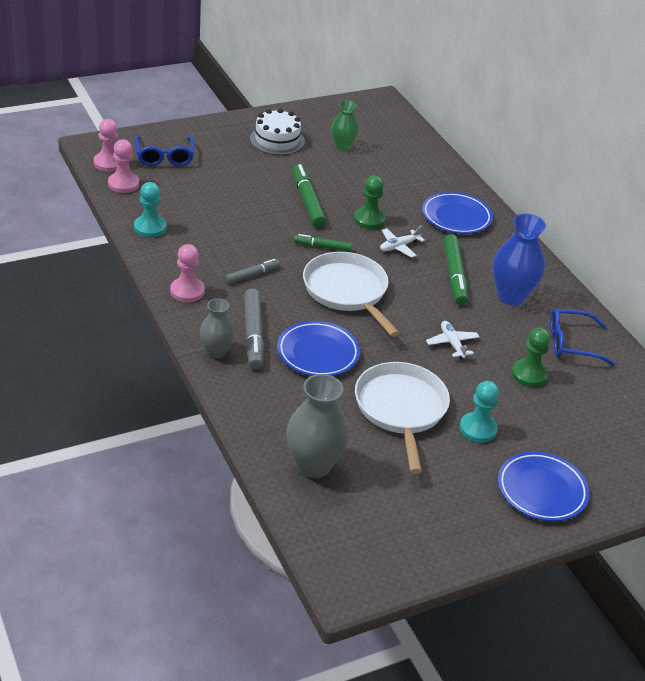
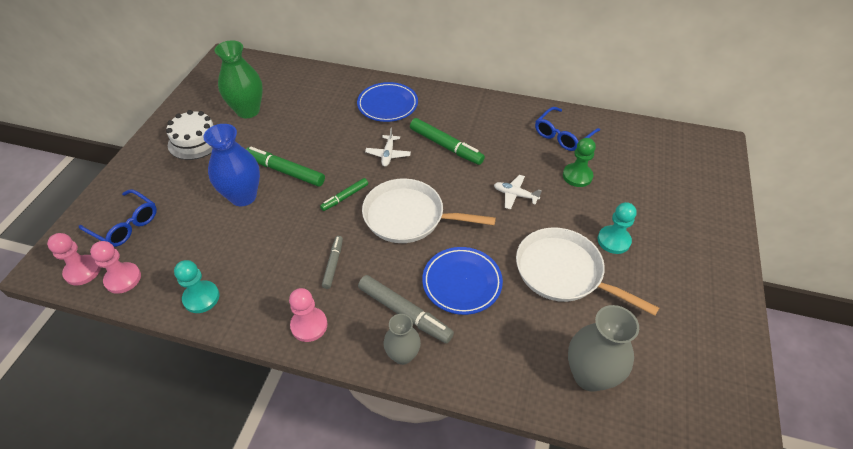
camera: 45 degrees left, 10 degrees up
green vase [331,100,359,151] -> green vase [215,41,263,118], size x1.62
green pawn [354,175,385,229] -> none
blue vase [492,214,546,305] -> blue vase moved to [203,124,260,206]
blue plate [498,451,590,521] -> none

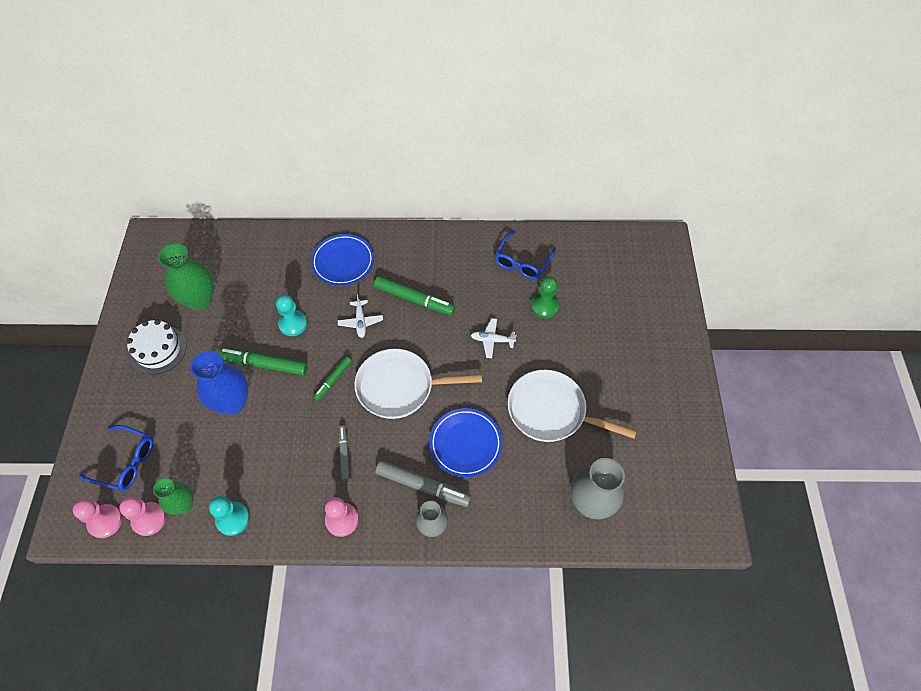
camera: 15 degrees left, 10 degrees up
turquoise pawn [598,202,637,254] -> turquoise pawn moved to [276,295,307,336]
none -> green vase [153,478,193,515]

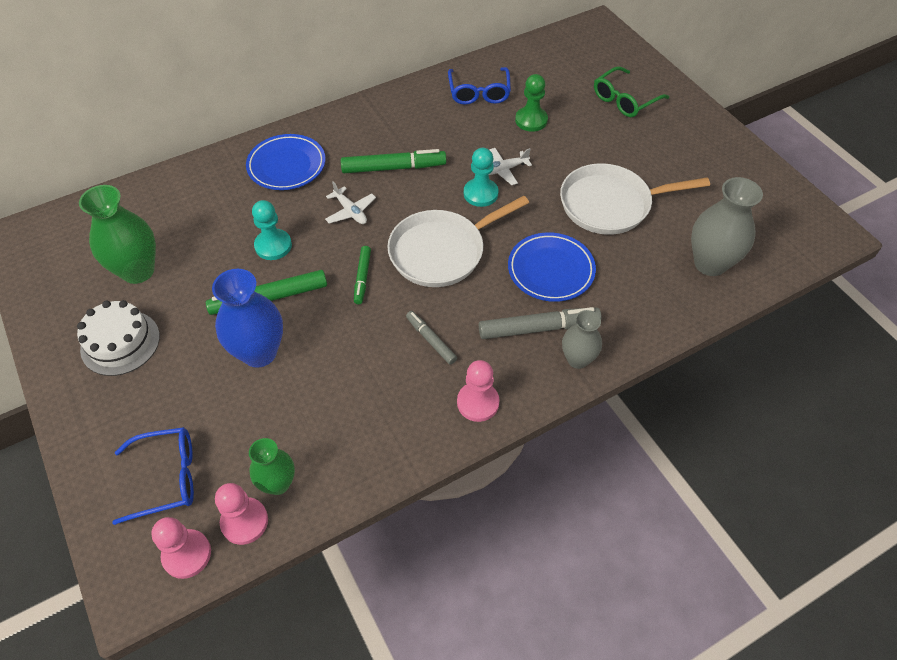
camera: 30 degrees left, 5 degrees down
turquoise pawn [209,496,250,536] -> turquoise pawn moved to [464,148,499,207]
none -> green glasses [594,66,669,117]

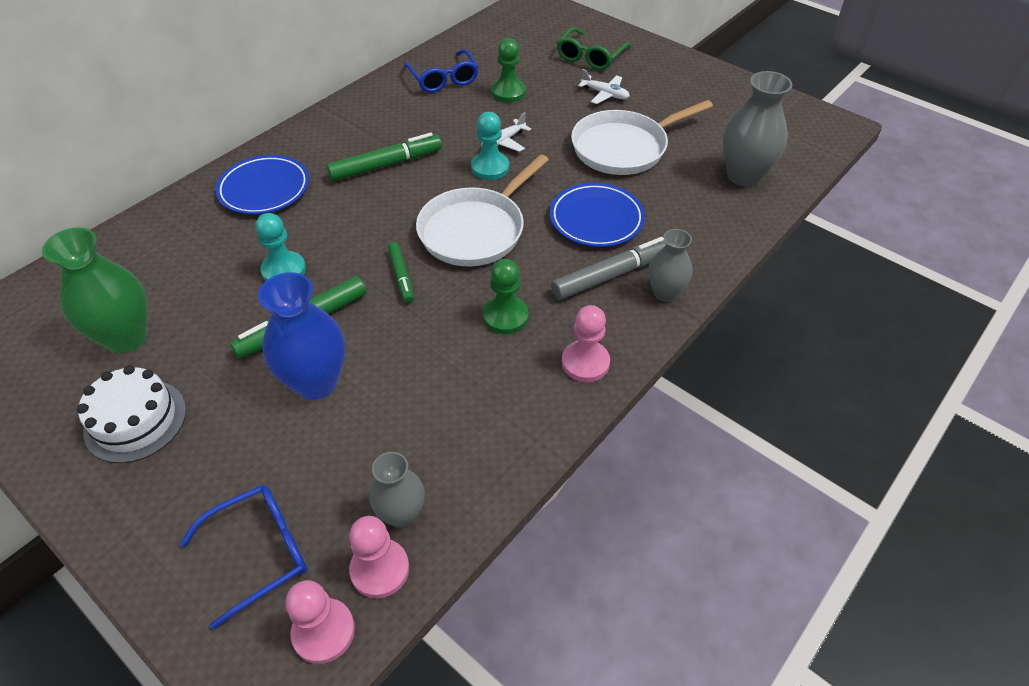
camera: 20 degrees left, 5 degrees down
green vase [249,438,295,495] -> grey vase [370,452,425,528]
white plane [325,181,376,224] -> white plane moved to [578,69,630,104]
grey marker [406,311,457,365] -> green pawn [483,259,529,334]

